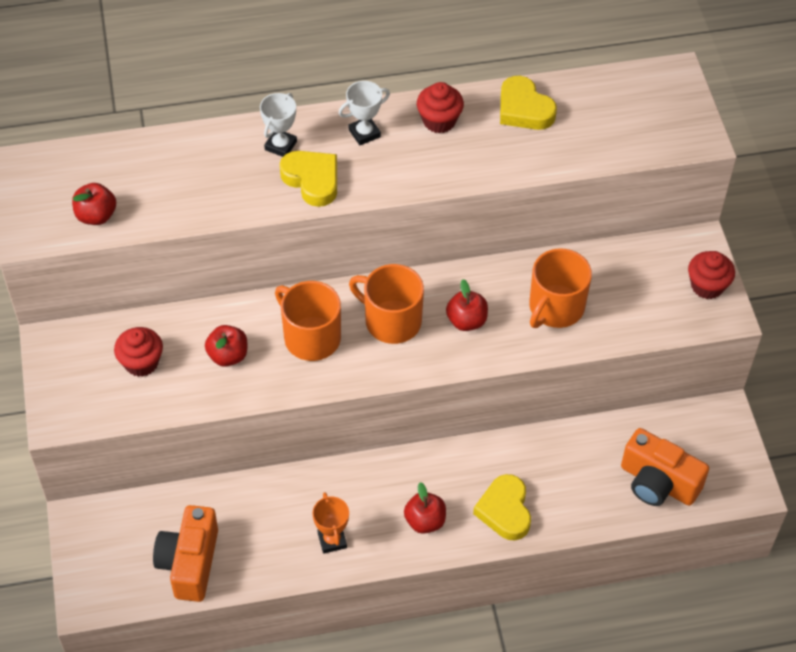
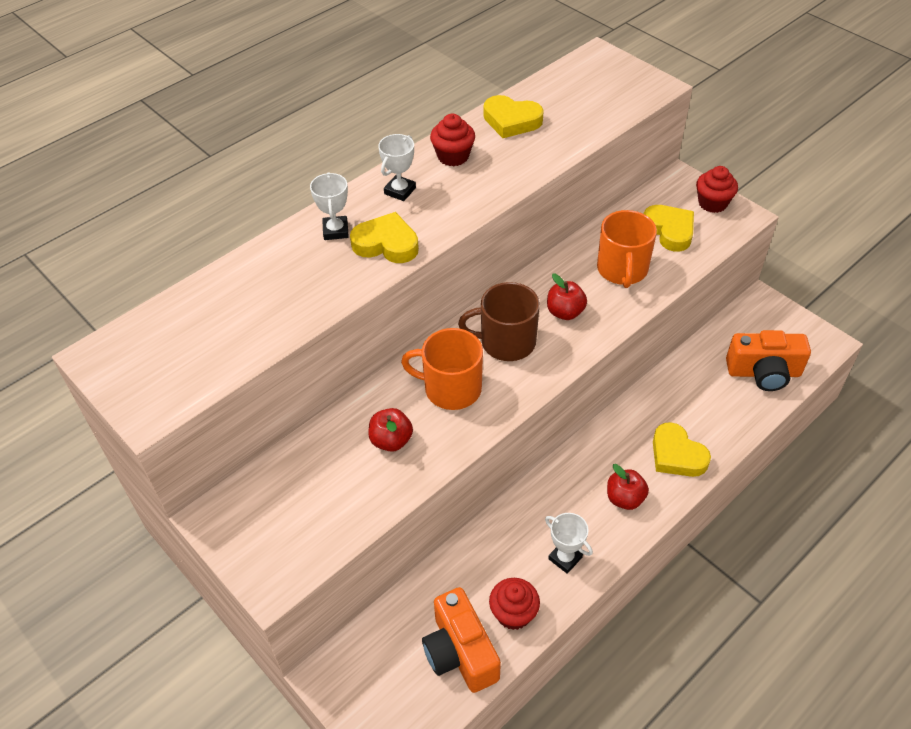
camera: 30 degrees left, 5 degrees down
red apple [72,183,116,225] -> none
red cupcake [114,327,163,377] -> red cupcake moved to [489,578,540,630]
orange trophy [312,492,349,554] -> white trophy [545,513,593,574]
orange mug [349,264,424,344] -> brown mug [458,282,540,361]
none -> yellow heart [644,205,694,252]

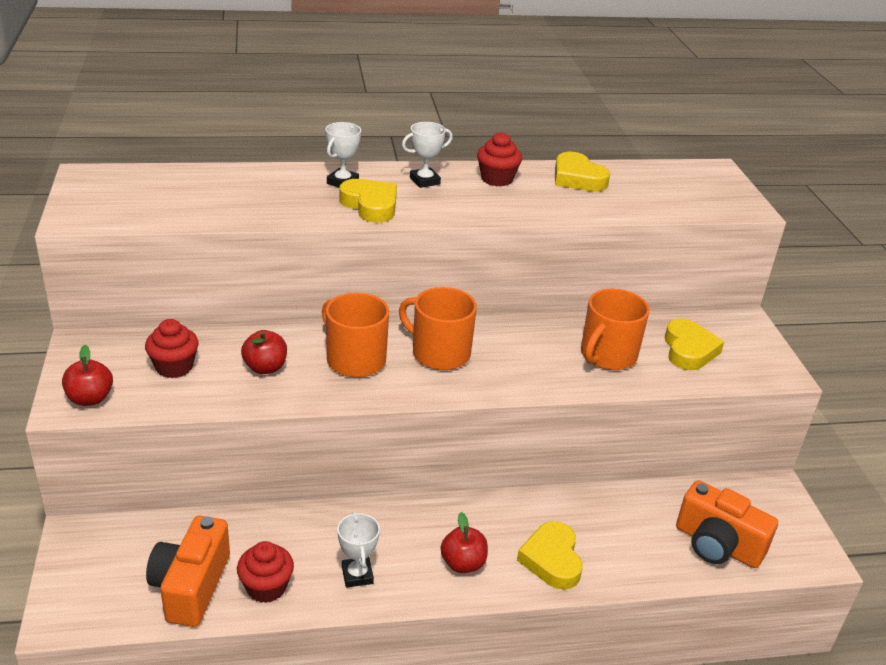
camera: 30 degrees right, 15 degrees down
brown mug [458,282,540,361] -> orange mug [399,287,477,370]
red apple [547,274,587,320] -> red apple moved to [62,345,113,406]
red cupcake [696,166,738,213] -> red cupcake moved to [145,319,199,378]

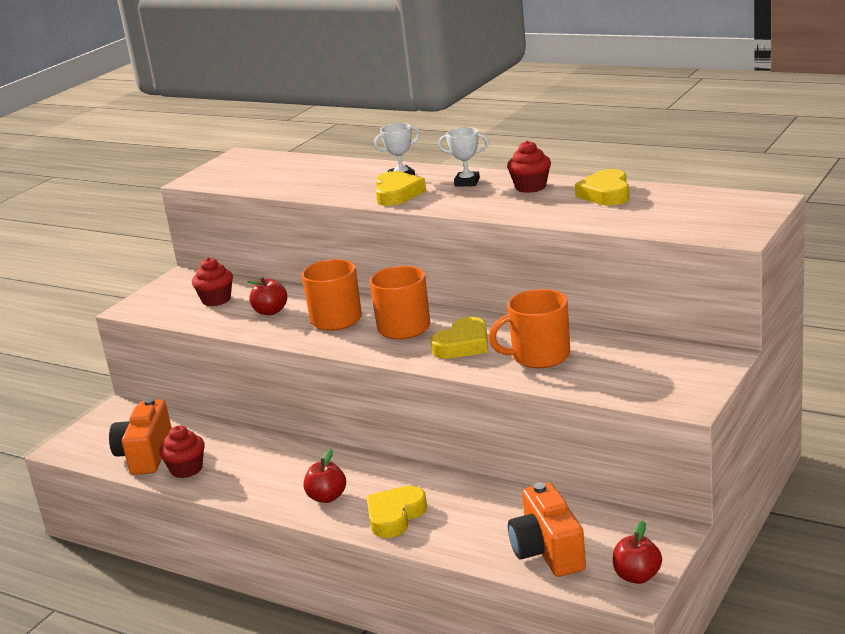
camera: 45 degrees right, 10 degrees down
red apple [62,345,113,406] -> red apple moved to [613,521,662,584]
orange camera [146,516,230,627] -> orange camera turned 45 degrees counterclockwise [109,398,172,475]
white trophy [338,512,380,588] -> none
yellow heart [664,319,724,370] -> yellow heart moved to [431,317,488,359]

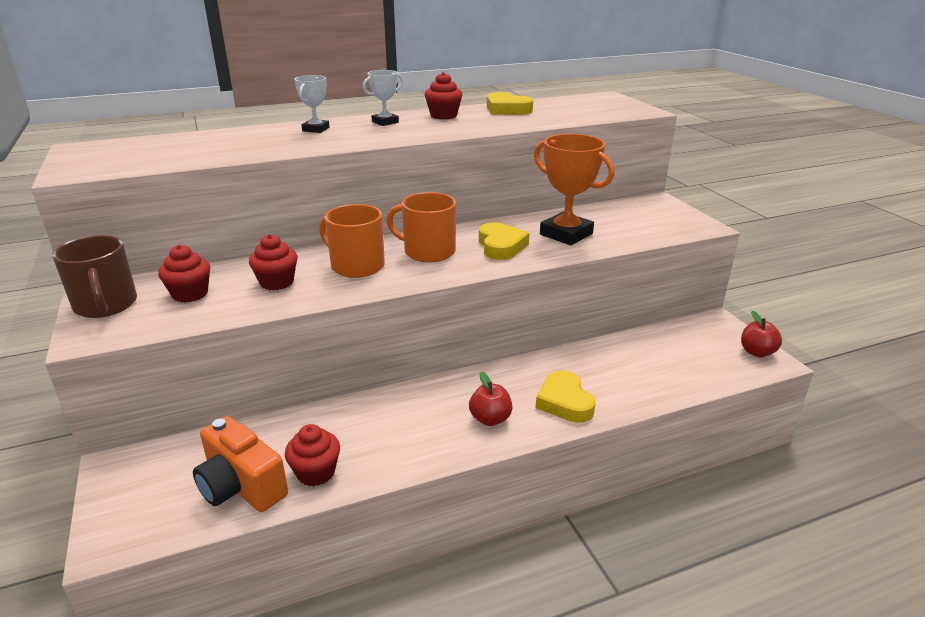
camera: 55 degrees left, 5 degrees up
red apple [248,277,287,315] -> red cupcake [249,234,298,290]
yellow heart [375,171,426,206] -> none
orange mug [489,289,570,368] -> orange trophy [534,134,614,245]
orange camera [508,482,586,577] -> none
none -> brown mug [52,235,137,318]

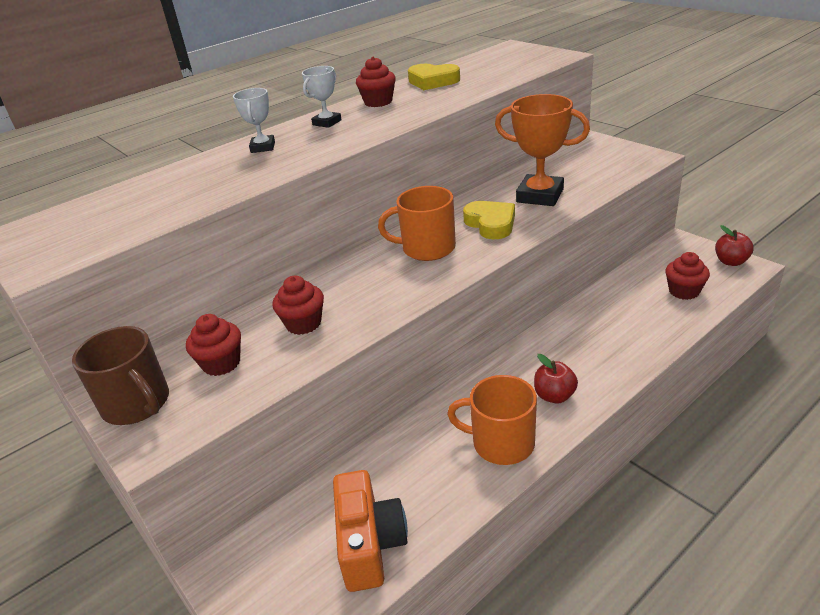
camera: 15 degrees left, 5 degrees up
orange camera [193,416,288,512] -> orange camera turned 120 degrees counterclockwise [333,470,408,592]
red cupcake [285,424,340,486] -> red cupcake moved to [665,252,710,300]
orange mug [319,204,385,278] -> orange mug moved to [447,375,537,465]
yellow heart [536,370,596,423] -> none

